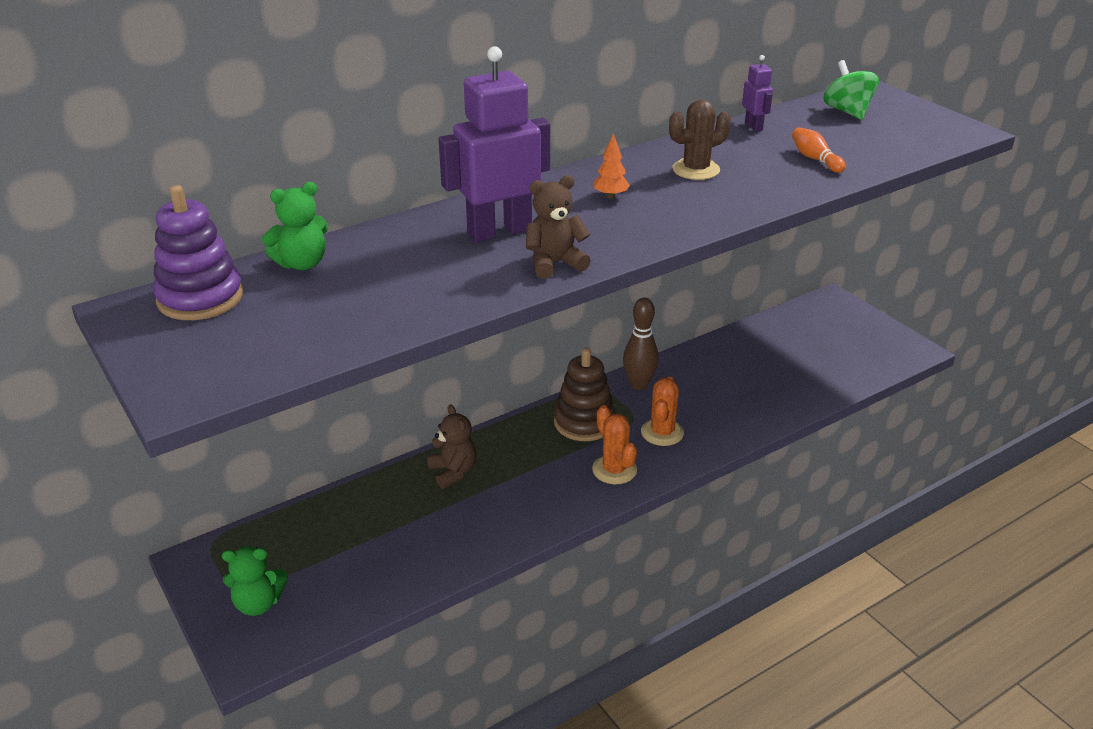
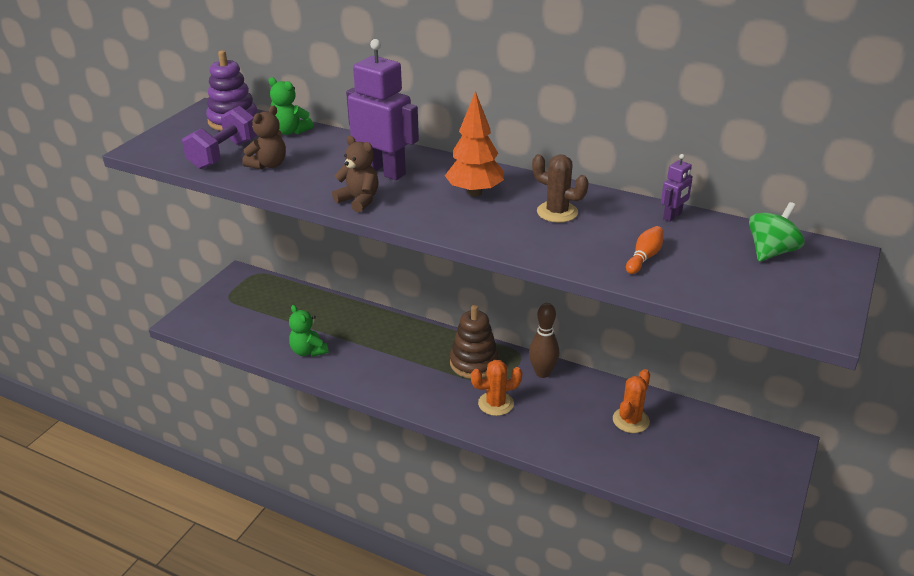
camera: 60 degrees right, 0 degrees up
green teddy bear [222,547,287,616] -> green teddy bear moved to [289,305,329,357]
brown teddy bear [427,404,476,489] -> brown teddy bear moved to [242,106,286,170]
orange cactus [592,405,637,484] -> orange cactus moved to [613,369,650,433]
orange tree [593,134,630,199] -> orange tree [445,91,504,196], size x2.00
none -> purple dumbbell [182,106,257,169]

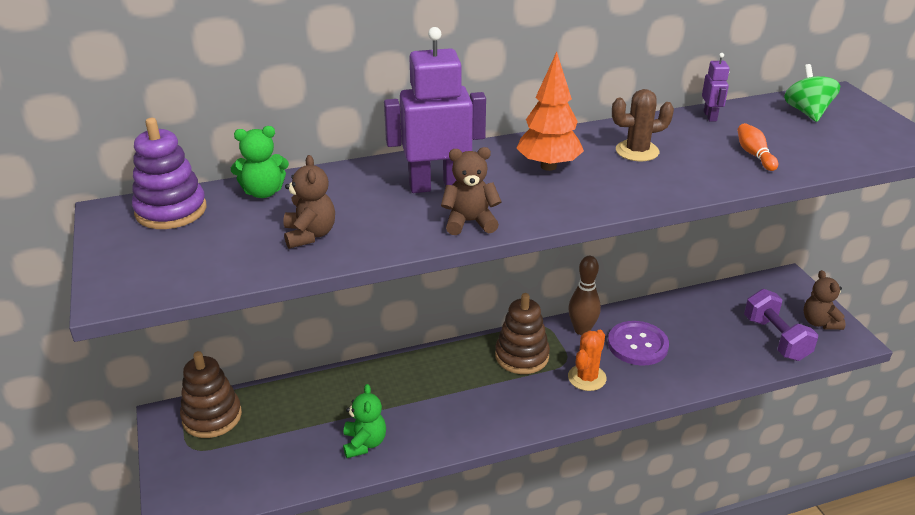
camera: 45 degrees left, 0 degrees up
purple dumbbell [182,106,257,169] -> purple dumbbell moved to [744,289,818,361]
green teddy bear [289,305,329,357] -> green teddy bear turned 105 degrees counterclockwise [343,384,386,458]
orange cactus [613,369,650,433] -> none
none -> brown stacking toy [180,351,242,438]
none -> purple button [608,321,669,366]
none -> brown teddy bear [803,270,846,330]

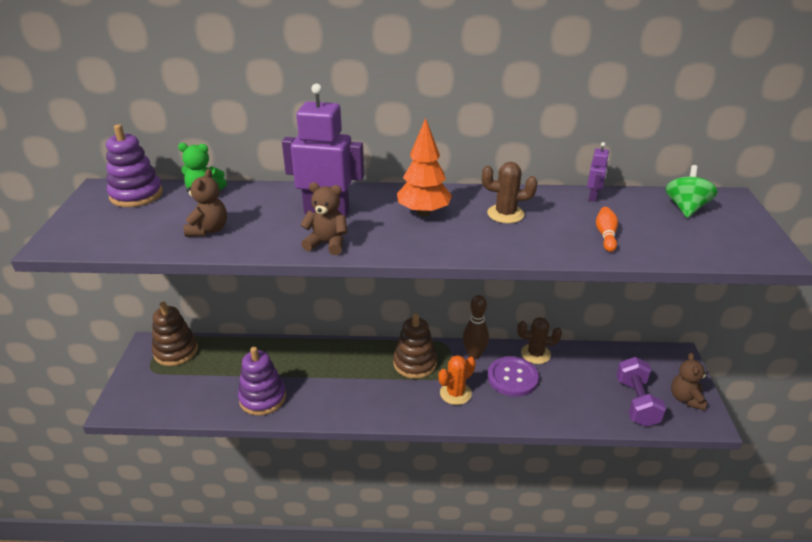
camera: 20 degrees right, 0 degrees up
green teddy bear [343,384,386,458] -> purple stacking toy [238,347,286,416]
none -> brown cactus [517,317,562,364]

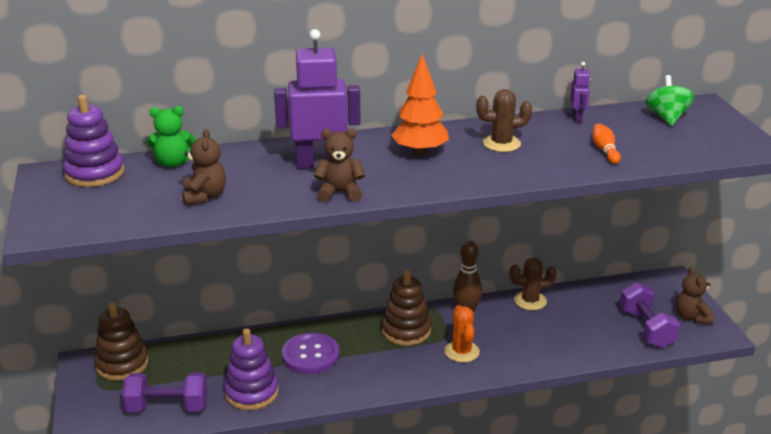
camera: 15 degrees left, 5 degrees down
orange cactus [438,355,476,405] -> orange cactus turned 45 degrees counterclockwise [445,305,480,362]
purple button [488,356,539,397] -> purple button moved to [282,333,339,374]
none -> purple dumbbell [122,372,208,412]

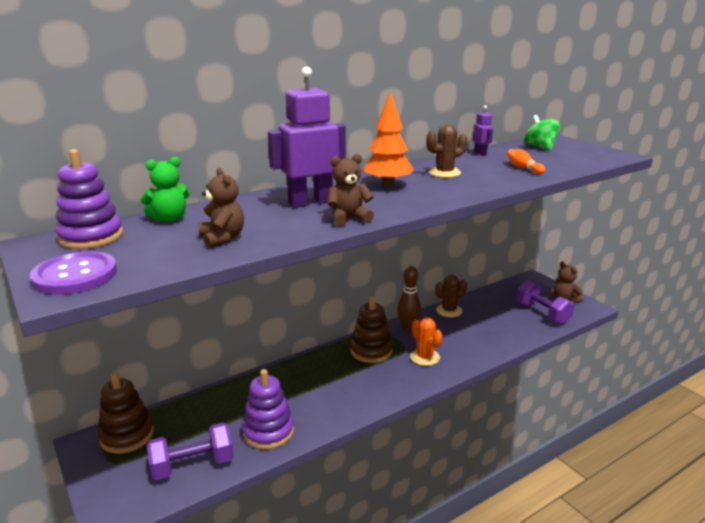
camera: 20 degrees left, 5 degrees down
purple button [282,333,339,374] -> purple button moved to [30,251,117,295]

